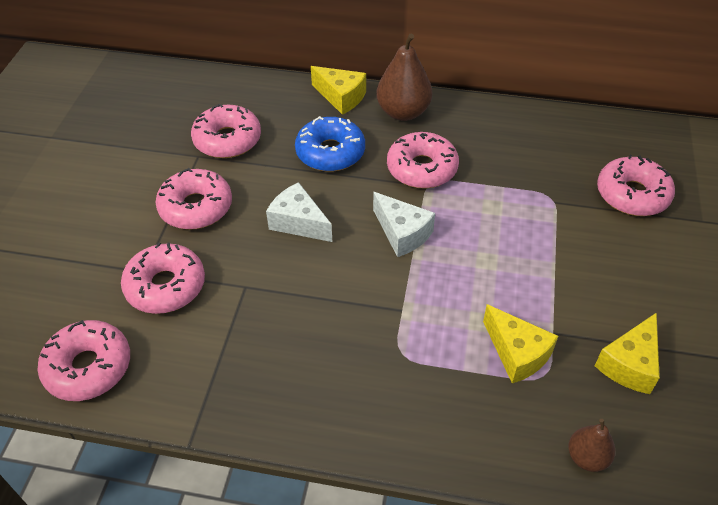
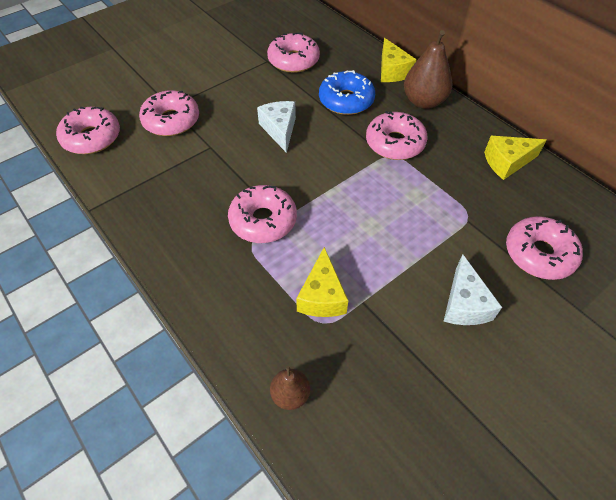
camera: 40 degrees right, 5 degrees up
pink donut [156,168,232,230] -> pink donut moved to [228,185,297,243]
white cheese [373,192,435,257] -> white cheese moved to [443,254,502,325]
yellow cheese [595,313,660,394] -> yellow cheese moved to [484,136,546,180]

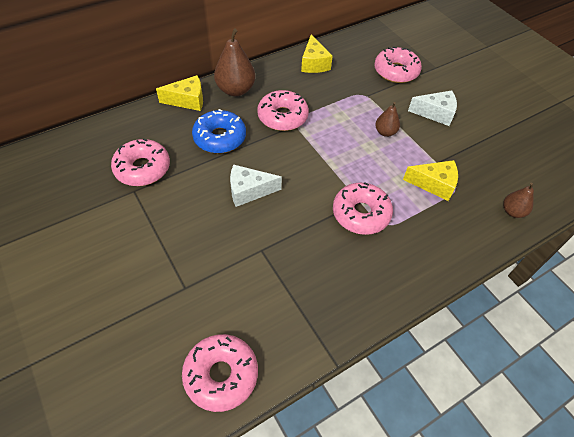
camera: 85 degrees left, 0 degrees up
pink donut [139,90,199,136] -> none
none -> brown pear [375,102,400,137]

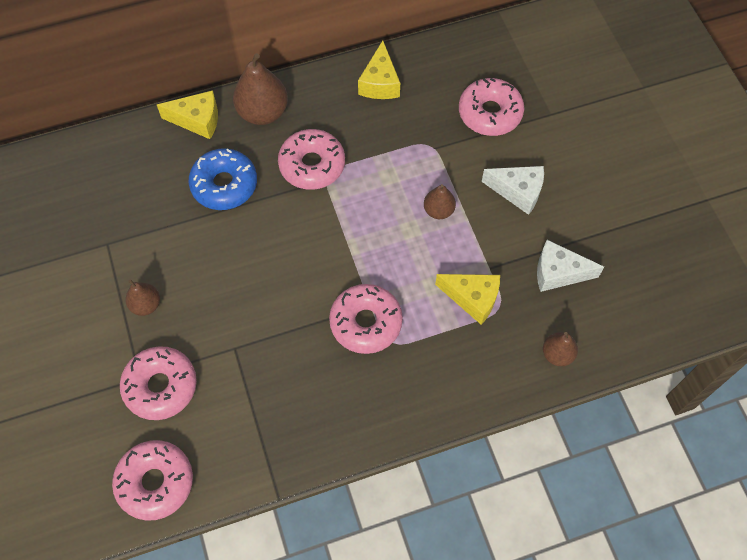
camera: 15 degrees right, 10 degrees up
pink donut [111,138,170,186] -> pink donut moved to [120,346,197,420]
white cheese [230,164,282,207] -> white cheese moved to [537,240,604,292]
none -> brown pear [126,280,160,316]

